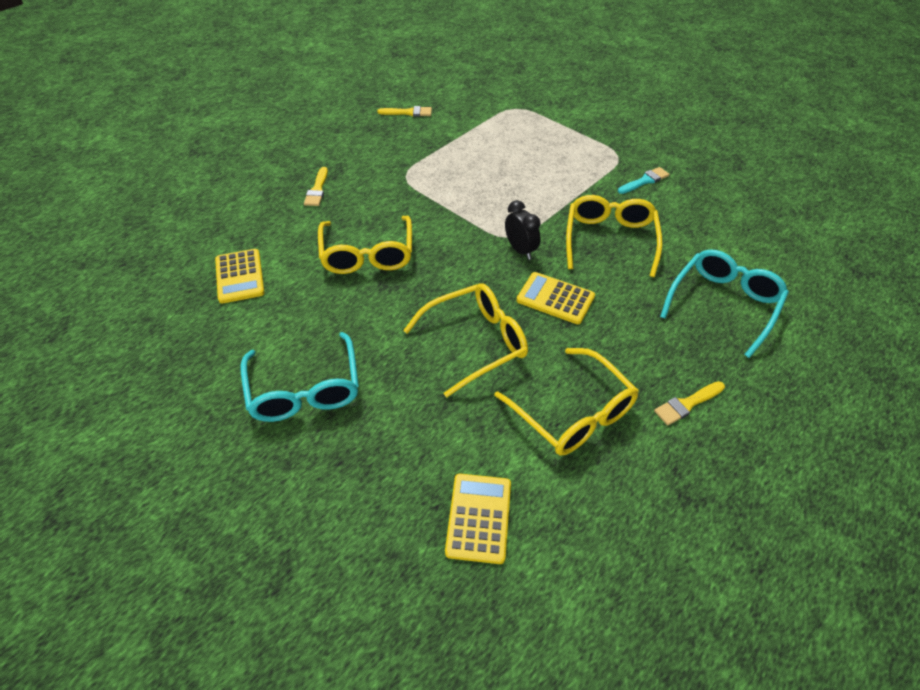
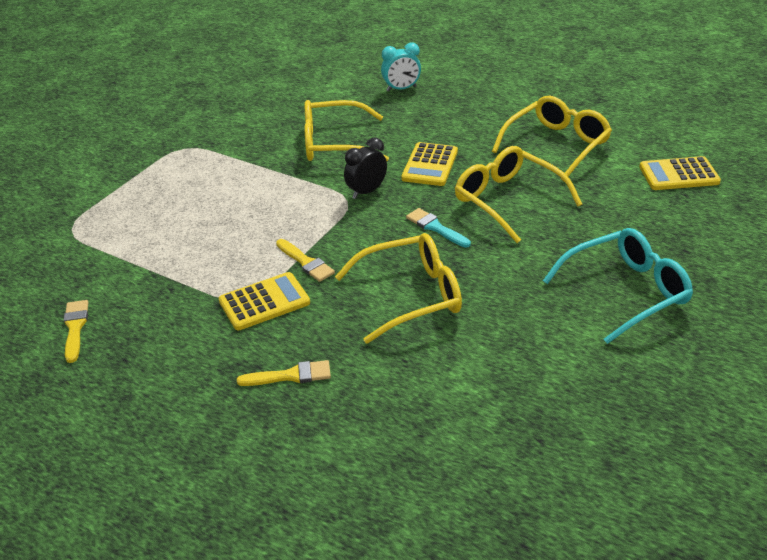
camera: 100 degrees left, 10 degrees down
yellow calculator [215,249,265,304] -> yellow calculator moved to [219,272,310,330]
turquoise brush [618,167,670,194] -> turquoise brush moved to [406,208,471,248]
yellow brush [654,381,725,425] -> yellow brush moved to [276,239,335,282]
turquoise glasses [660,249,789,358] -> turquoise clock [381,42,421,92]

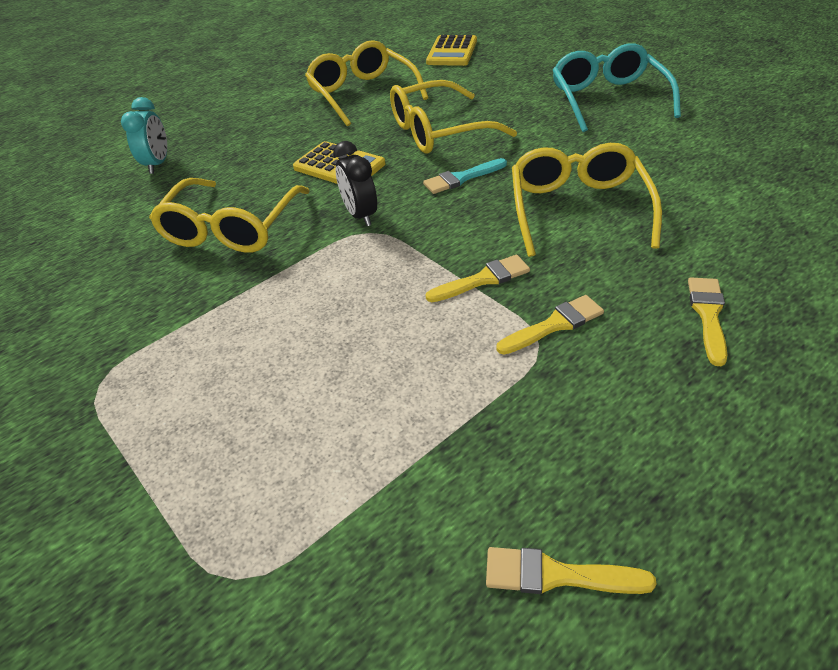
camera: 70 degrees left, 5 degrees up
yellow calculator [219,272,310,330] -> yellow brush [496,295,604,355]

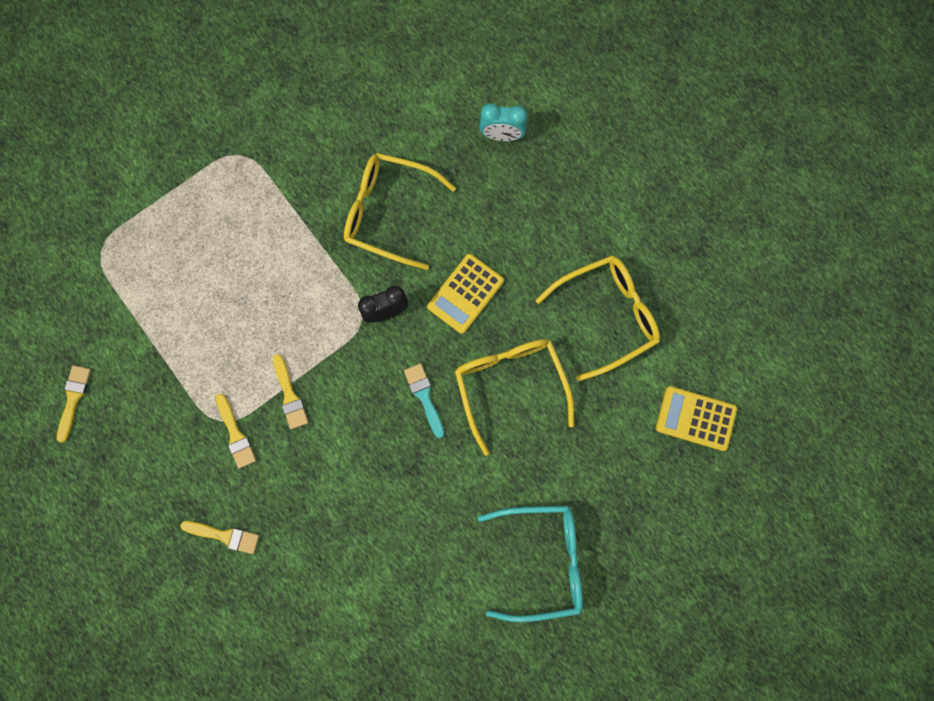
camera: 90 degrees right, 35 degrees up
yellow glasses [512,143,662,257] -> none

